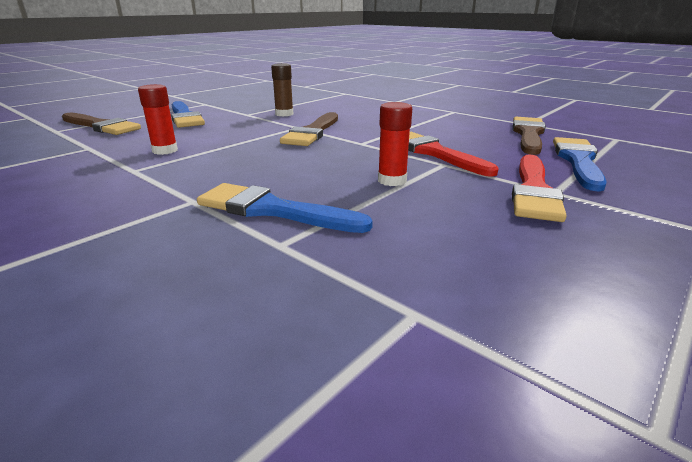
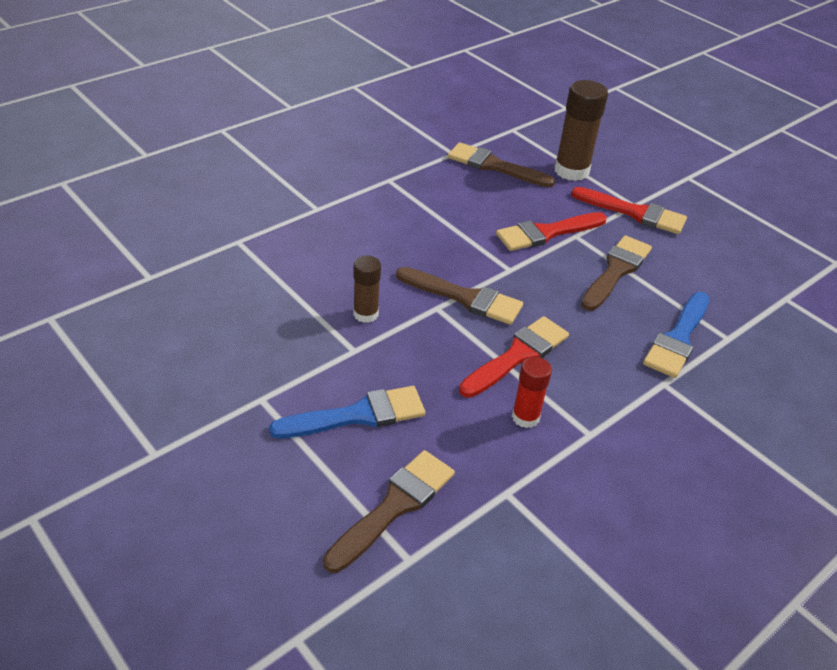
camera: 85 degrees left, 15 degrees up
red glue stick [378,102,412,186] -> brown brush [581,235,652,311]
blue brush [553,137,607,192] -> brown glue stick [554,80,608,181]
none -> red brush [459,316,569,398]

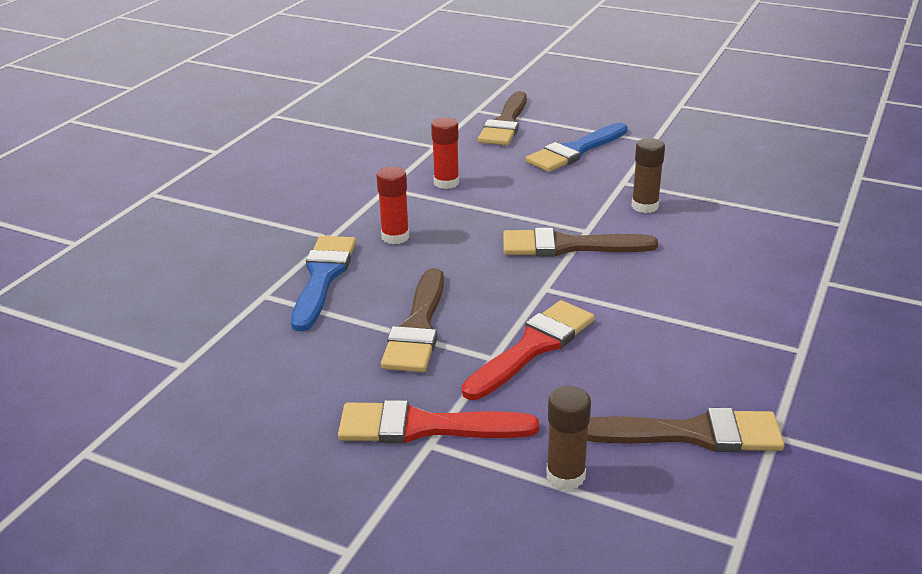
camera: 160 degrees right, 10 degrees down
red brush [459,316,569,398] -> none
brown glue stick [554,80,608,181] -> brown glue stick [546,386,591,490], size x0.58
none -> red glue stick [376,167,409,244]

